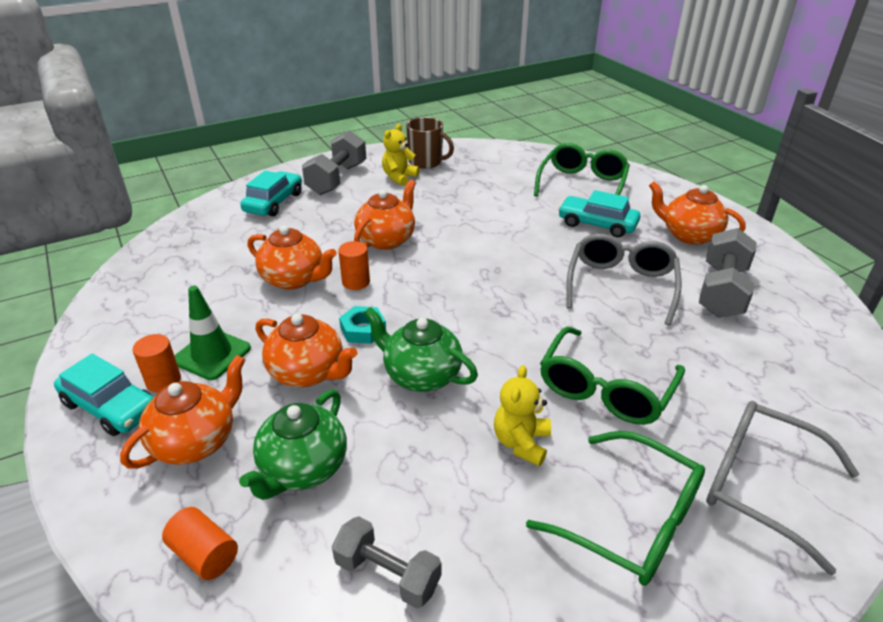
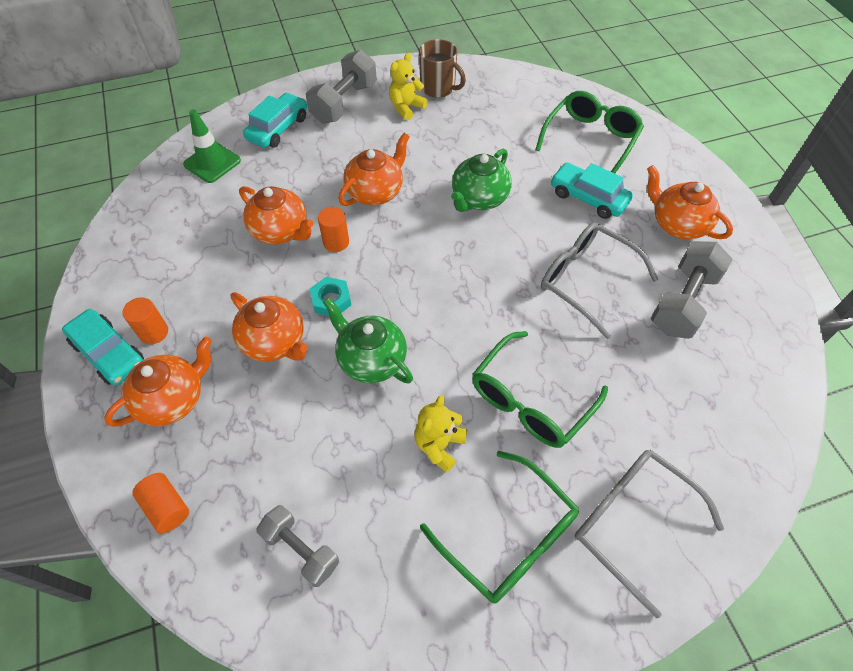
camera: 10 degrees right, 20 degrees up
green traffic cone [174,286,251,380] -> green traffic cone moved to [183,109,241,183]
green teapot [239,389,347,500] -> green teapot moved to [451,148,512,212]
grey glasses [566,234,682,325] -> grey glasses turned 75 degrees counterclockwise [541,222,658,339]

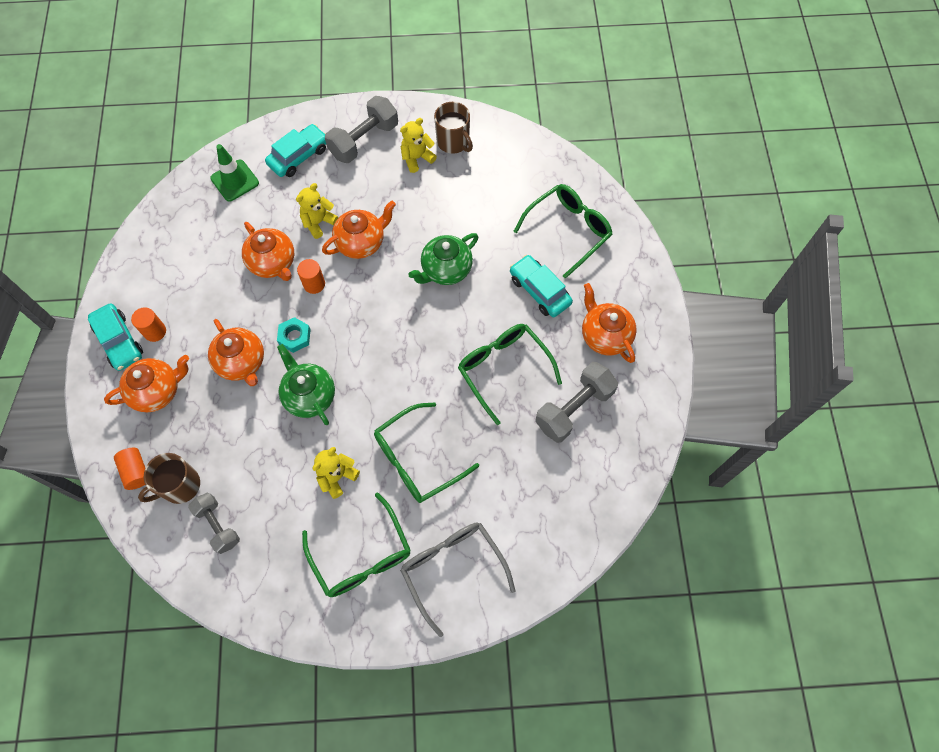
camera: 15 degrees right, 10 degrees up
grey glasses [541,222,658,339] -> green glasses [458,324,562,425]
none -> brown mug [138,453,200,504]
none -> yellow teddy bear [296,183,339,239]

